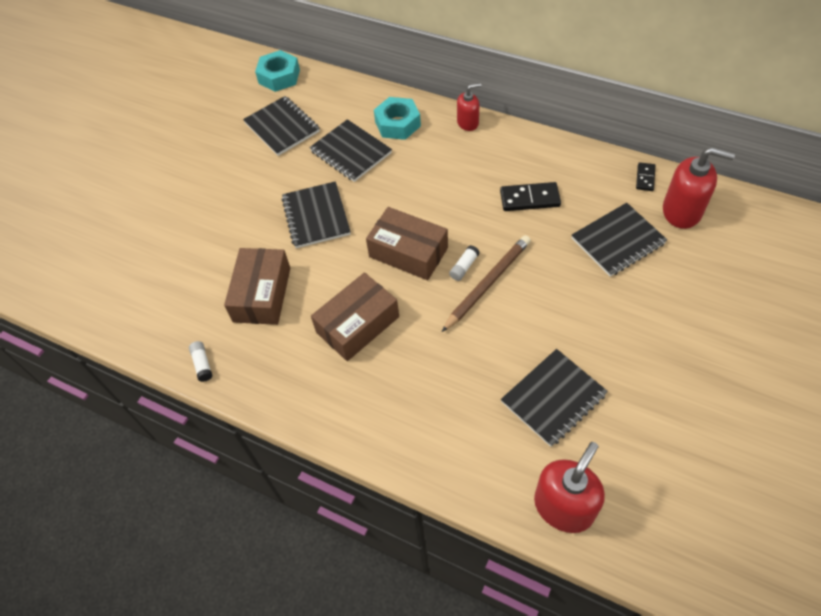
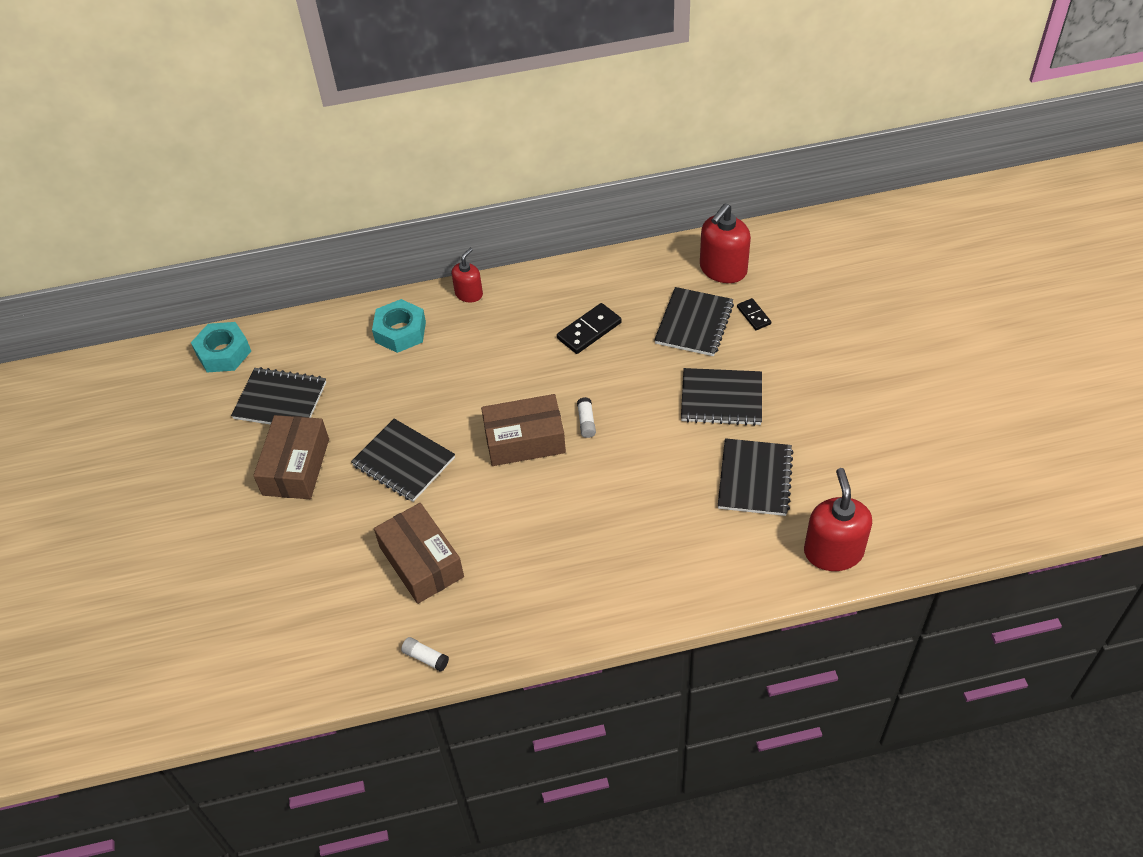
camera: 40 degrees left, 5 degrees down
black notebook [309,119,392,182] -> black notebook moved to [681,368,762,426]
brown box [311,272,399,361] -> brown box moved to [253,415,329,499]
brown pencil [442,235,531,332] -> none
black domino [636,162,655,191] -> black domino moved to [737,298,771,330]
red soap dispenser [663,147,735,229] -> red soap dispenser turned 150 degrees clockwise [700,203,751,283]

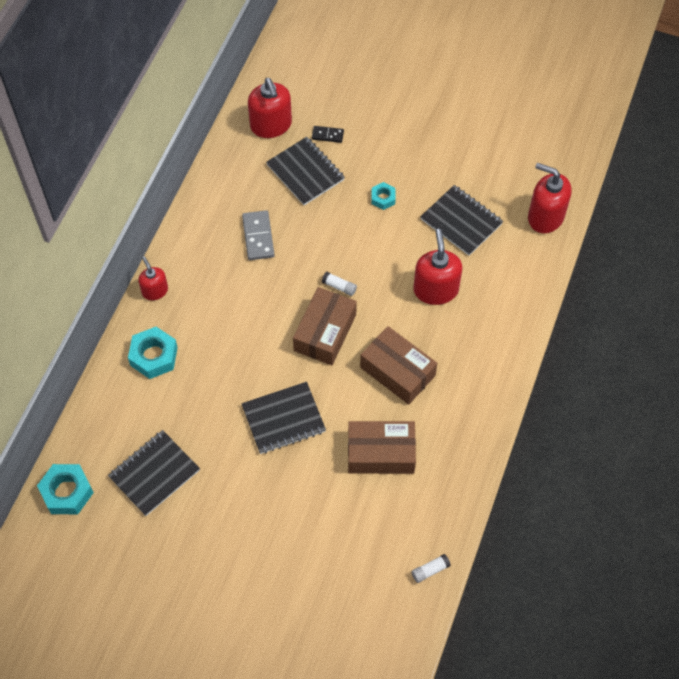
camera: 60 degrees left, 10 degrees up
brown box [253,415,329,499] -> brown box moved to [360,326,437,405]
white glue stick [401,637,449,672] -> white glue stick moved to [411,554,451,583]
black domino [557,303,622,354] -> grey domino [242,210,275,260]
black notebook [681,368,762,426] -> turquoise nut [372,182,396,210]
none -> red soap dispenser [413,229,462,305]

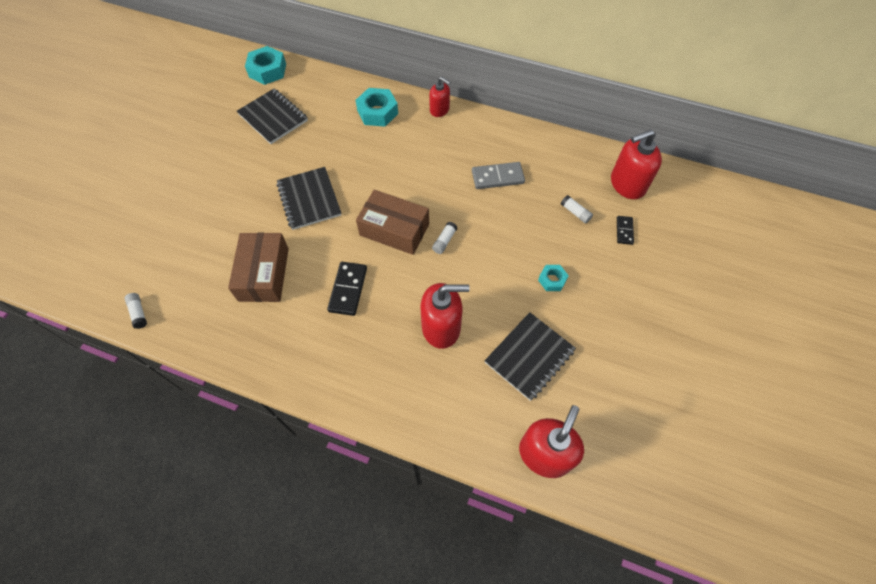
camera: 90 degrees right, 0 degrees up
red soap dispenser [138,256,168,300] -> red soap dispenser turned 60 degrees clockwise [429,77,451,117]
black notebook [266,137,345,205] -> white glue stick [561,195,593,223]
brown box [360,326,437,405] -> black domino [327,262,367,316]

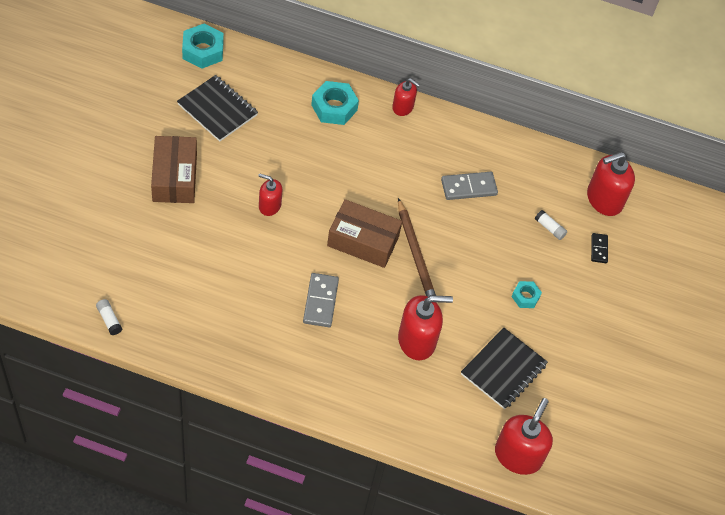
camera: 10 degrees left, 5 degrees down
brown box [228,233,289,302] -> brown box moved to [151,136,197,203]
black notebook [277,167,341,230] -> red soap dispenser [258,173,282,216]
black domino [327,262,367,316] -> grey domino [303,273,339,327]
white glue stick [432,222,458,254] -> brown pencil [398,198,438,303]

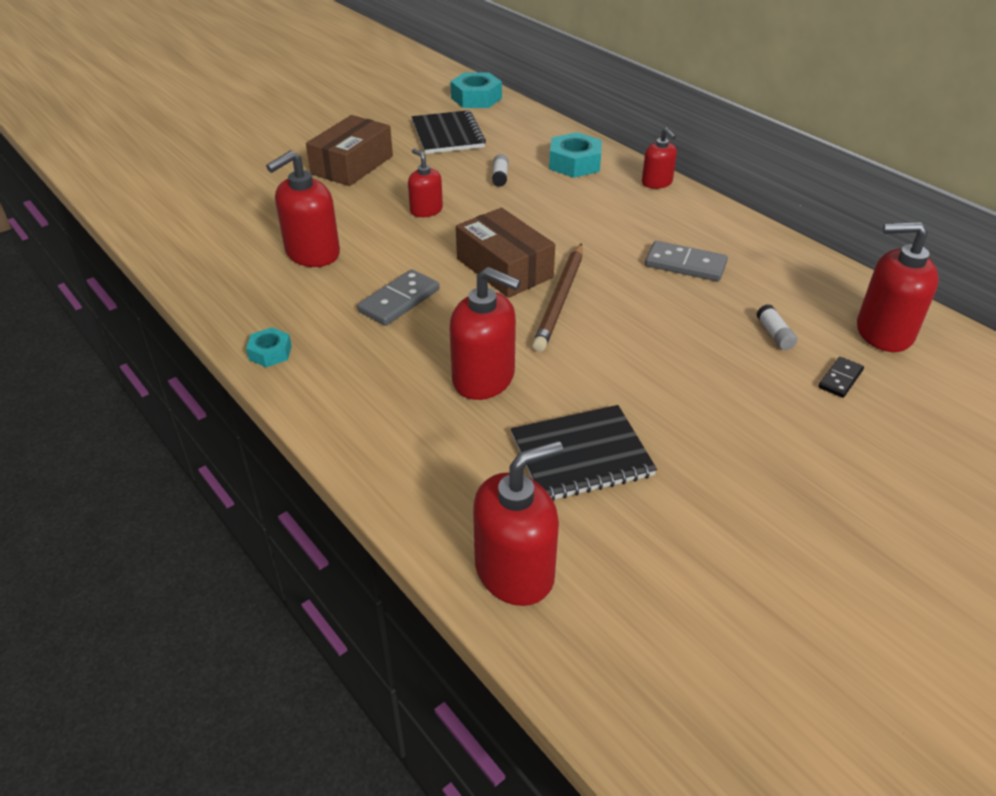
camera: 40 degrees right, 15 degrees down
white glue stick [96,299,122,335] -> white glue stick moved to [492,154,508,187]
turquoise nut [512,281,542,308] -> turquoise nut moved to [246,327,292,367]
none -> red soap dispenser [266,151,340,267]

